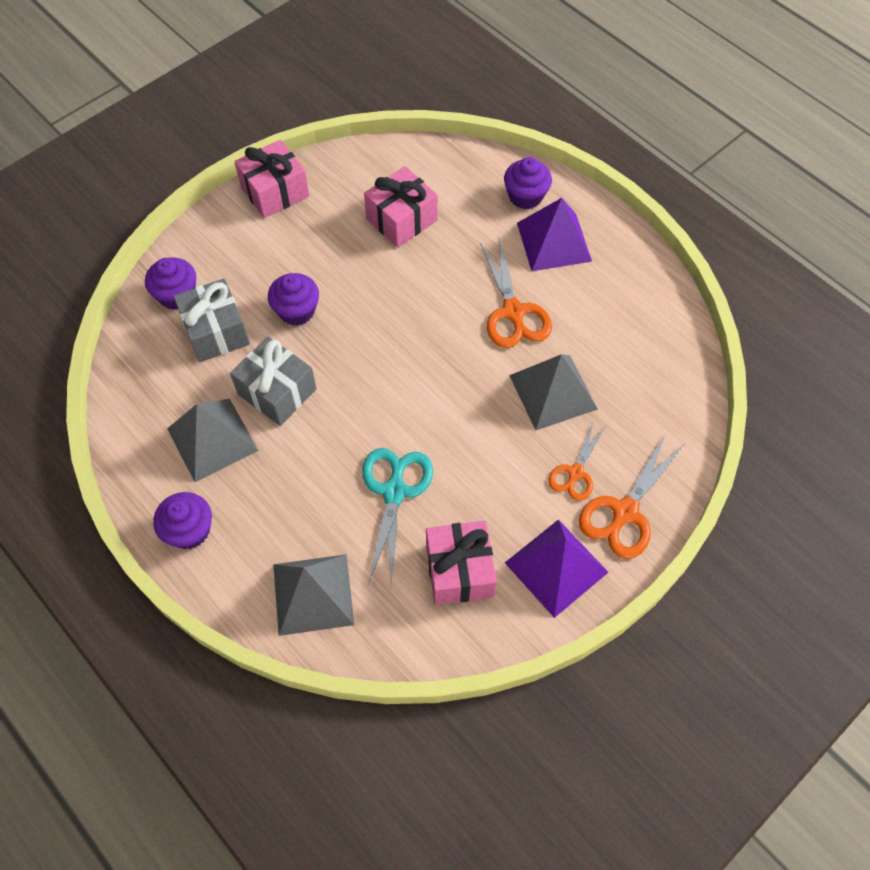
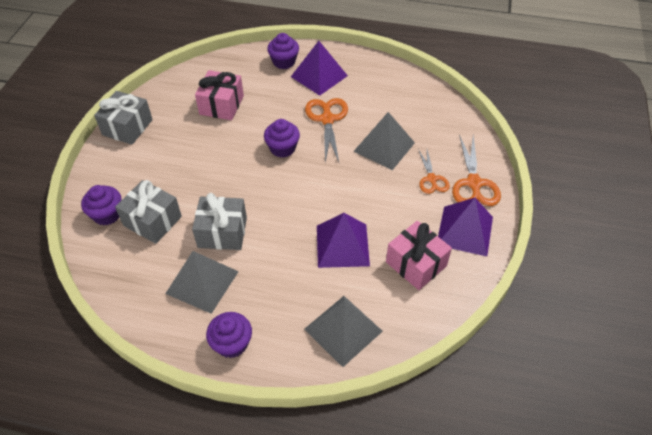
camera: 35 degrees left, 10 degrees down
pink gift [234,139,309,218] -> grey gift [94,91,153,145]
purple cupcake [268,273,319,326] -> purple cupcake moved to [264,119,300,158]
turquoise scissors [362,448,433,584] -> purple pyramid [317,213,370,268]
orange scissors [480,240,552,348] -> orange scissors turned 135 degrees counterclockwise [305,98,348,163]

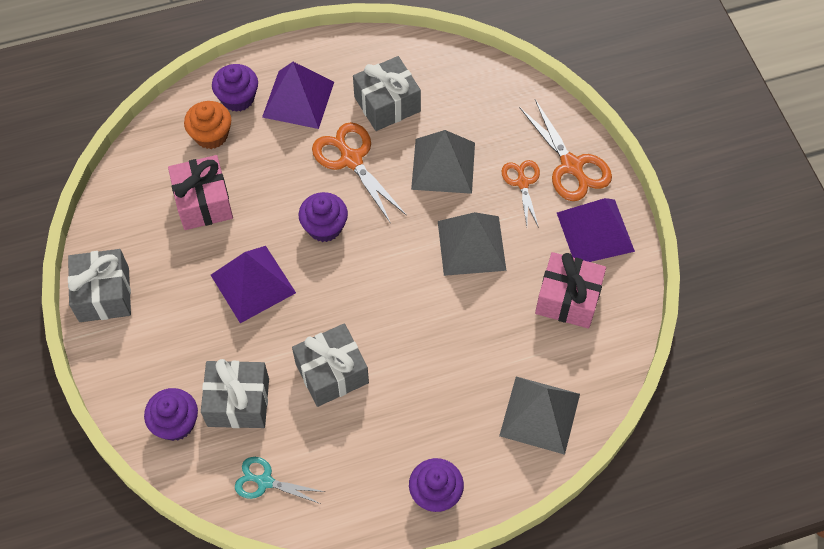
camera: 30 degrees left, 10 degrees up
grey pyramid [165,251,239,314] -> grey pyramid moved to [438,212,507,276]
purple pyramid [317,213,370,268] -> purple pyramid moved to [211,246,296,323]
orange scissors [418,149,450,194] -> orange scissors turned 150 degrees counterclockwise [502,160,540,228]
none -> orange cupcake [184,101,231,149]
none -> turquoise scissors [235,457,325,504]
none -> grey gift [353,56,421,131]

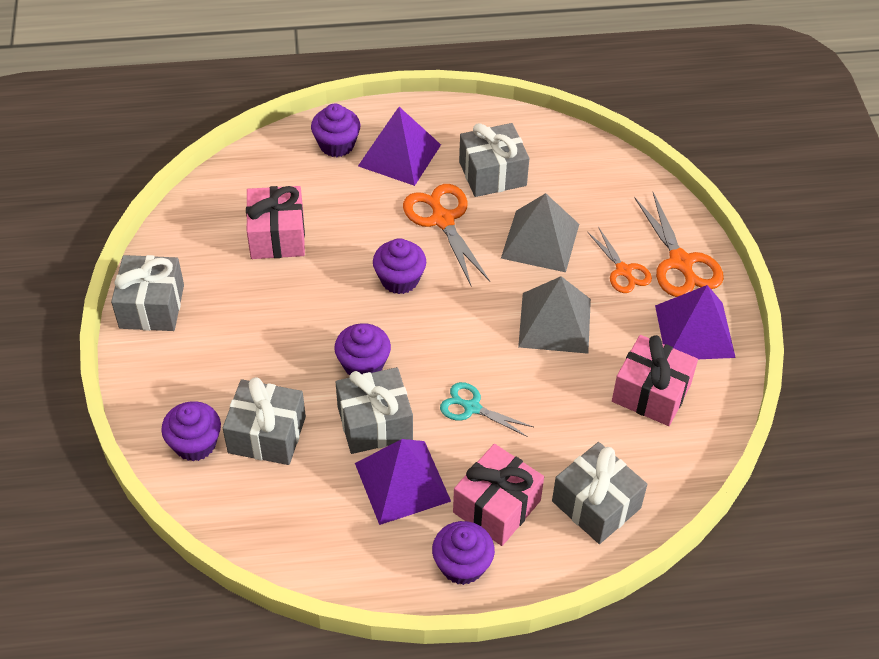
camera: 10 degrees right, 10 degrees down
orange cupcake [184,101,231,149] -> none
purple pyramid [211,246,296,323] -> purple pyramid moved to [355,439,451,525]
turquoise scissors [235,457,325,504] -> turquoise scissors moved to [440,382,533,437]
grey pyramid [499,376,580,455] -> grey gift [552,442,647,544]
orange scissors [502,160,540,228] -> orange scissors turned 150 degrees clockwise [587,227,652,293]
none -> purple cupcake [334,323,391,375]
none -> pink gift [453,444,544,546]

